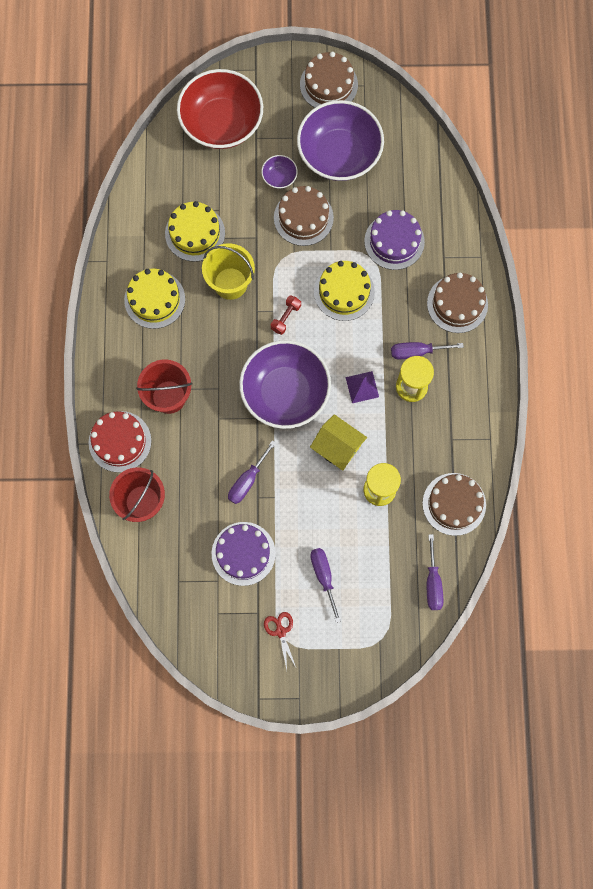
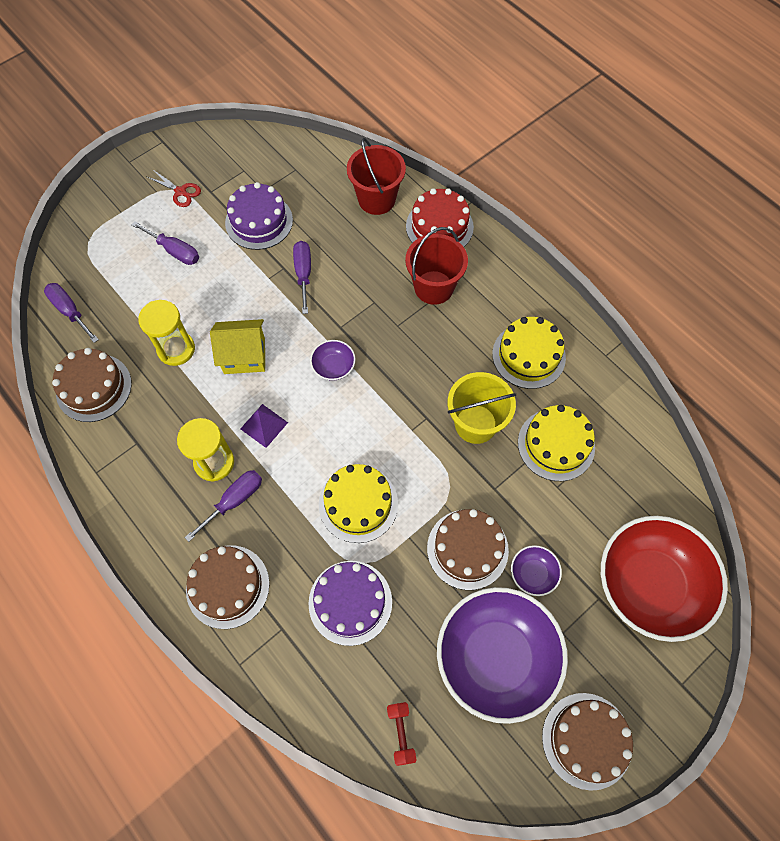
camera: 140 degrees right, 10 degrees down
purple bowl [239,340,331,429] -> purple bowl [310,340,355,381], size x0.42
red dumbbell [271,295,301,335] -> red dumbbell moved to [387,702,417,766]

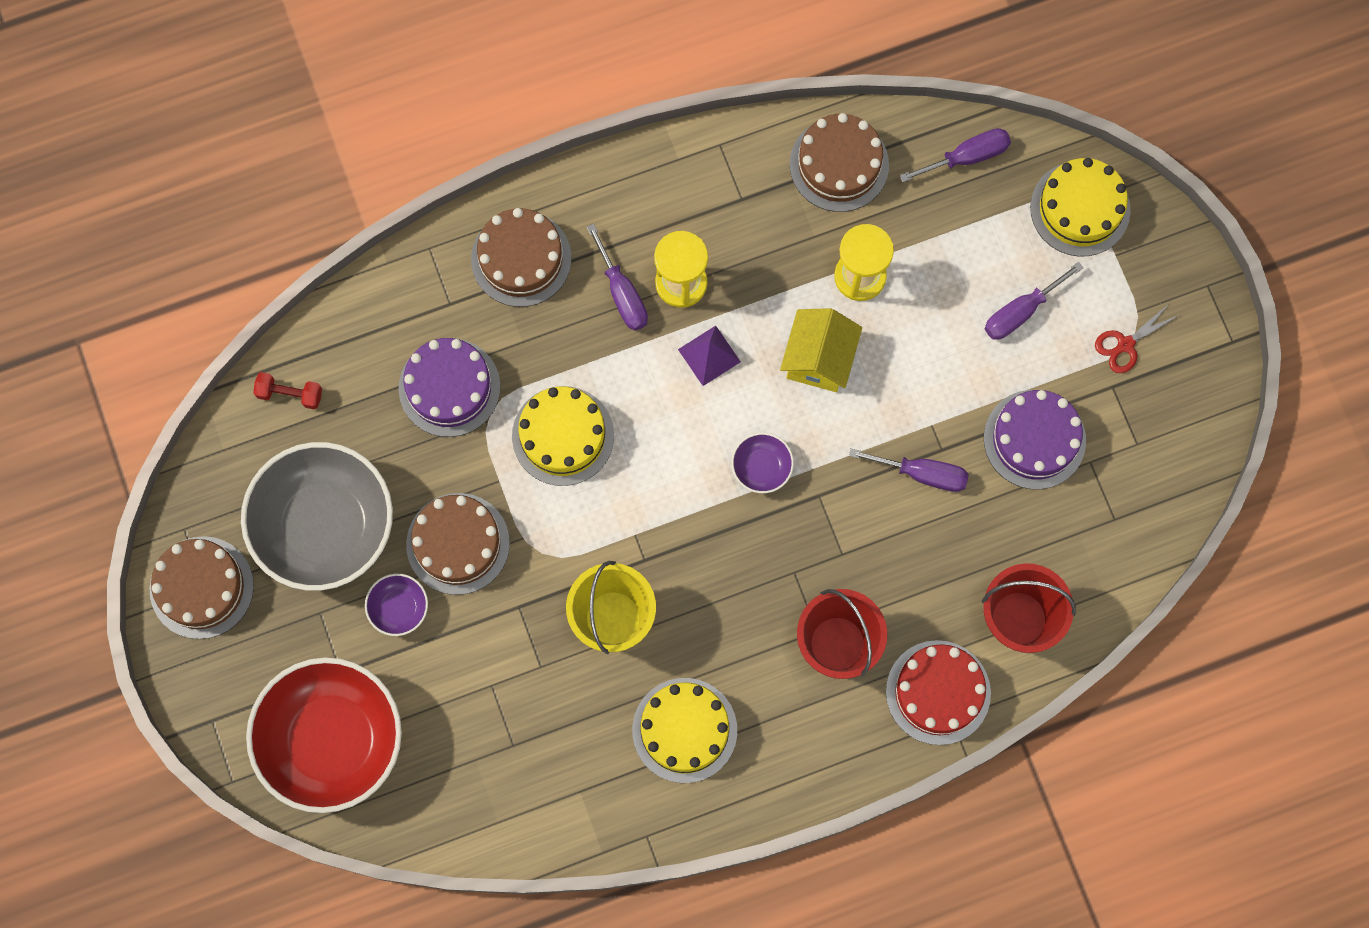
camera: 110 degrees right, 10 degrees up
purple bowl [437,587,568,724] -> grey bowl [241,442,393,591]
yellow cake [518,405,595,481] -> yellow cake moved to [1030,158,1131,256]

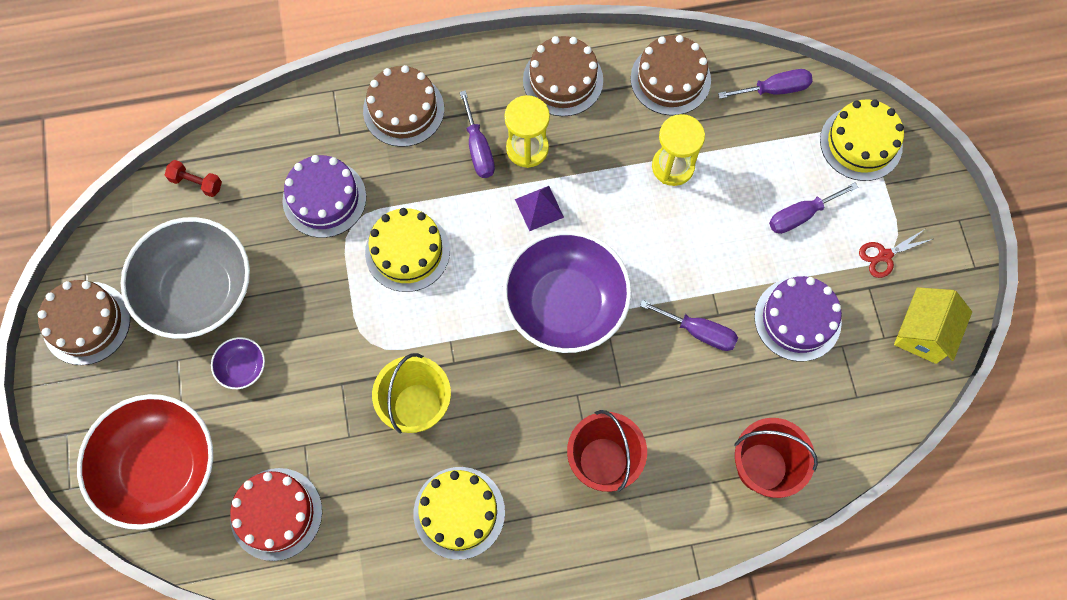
camera: 10 degrees right, 5 degrees down
brown cake [406,493,510,595] -> brown cake moved to [523,36,603,116]
purple bowl [731,433,794,493] -> purple bowl [503,231,632,353], size x2.38
yellow house [780,308,862,392] -> yellow house moved to [894,287,972,364]
red cake [886,640,991,745] -> red cake moved to [230,468,322,561]

